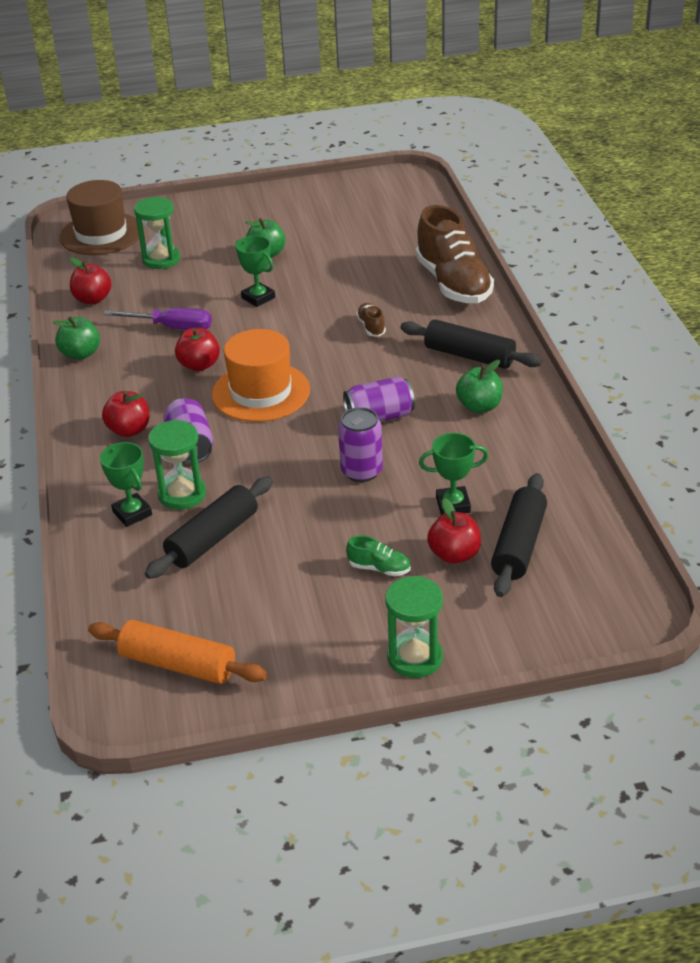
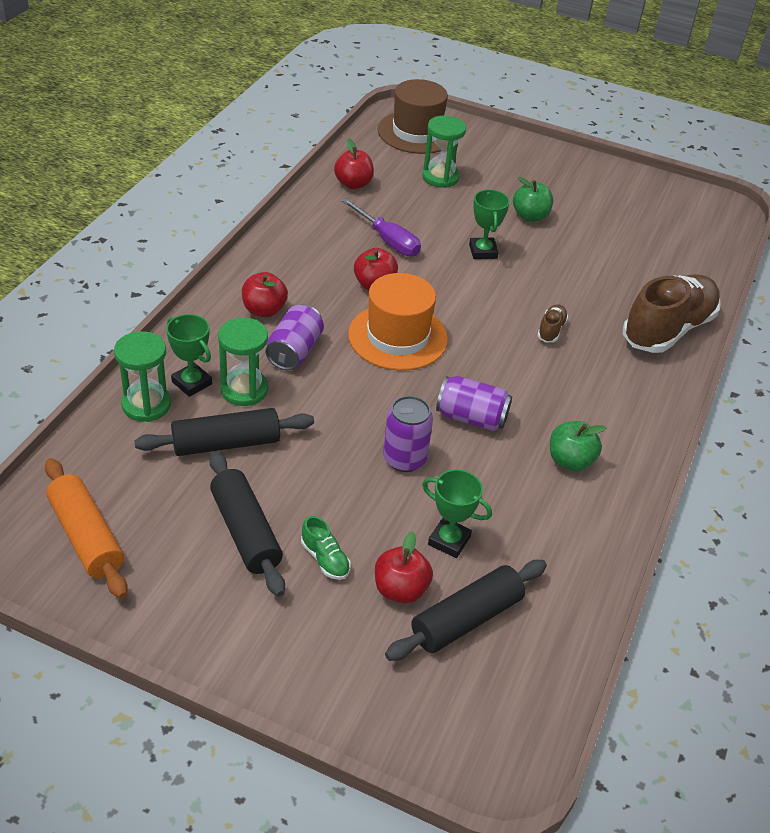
camera: 30 degrees right, 5 degrees up
green apple [53,317,100,360] -> none
green trophy [100,442,152,527] -> green trophy turned 45 degrees counterclockwise [166,314,212,397]
green hourglass [385,576,443,678] -> green hourglass moved to [114,331,171,422]
black rolling pin [400,319,542,369] -> black rolling pin moved to [209,452,285,597]
brown shoe [416,205,494,303] -> brown shoe turned 150 degrees counterclockwise [623,274,721,353]

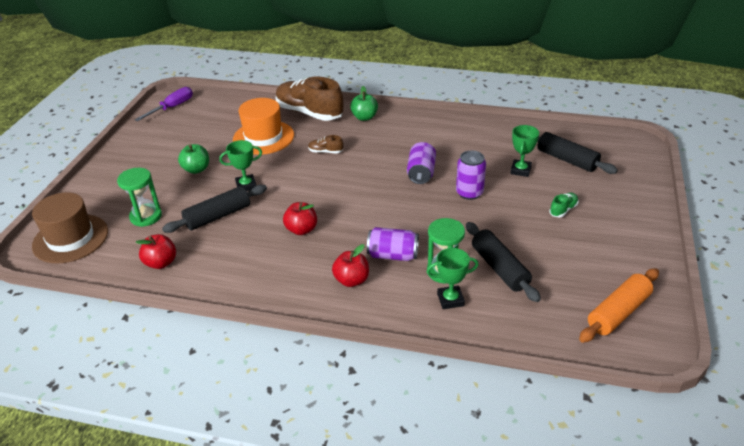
camera: 95 degrees left, 5 degrees down
green hourglass [114,331,171,422] -> none
green trophy [166,314,212,397] -> green trophy turned 45 degrees clockwise [427,248,478,309]
black rolling pin [209,452,285,597] -> black rolling pin moved to [162,185,267,233]
purple screwdriver [341,198,421,257] -> purple screwdriver moved to [135,87,193,121]
orange hat [348,273,448,371] -> orange hat moved to [233,98,294,155]
red apple [375,531,433,603] -> none
green apple [550,421,606,471] -> green apple moved to [350,86,378,121]

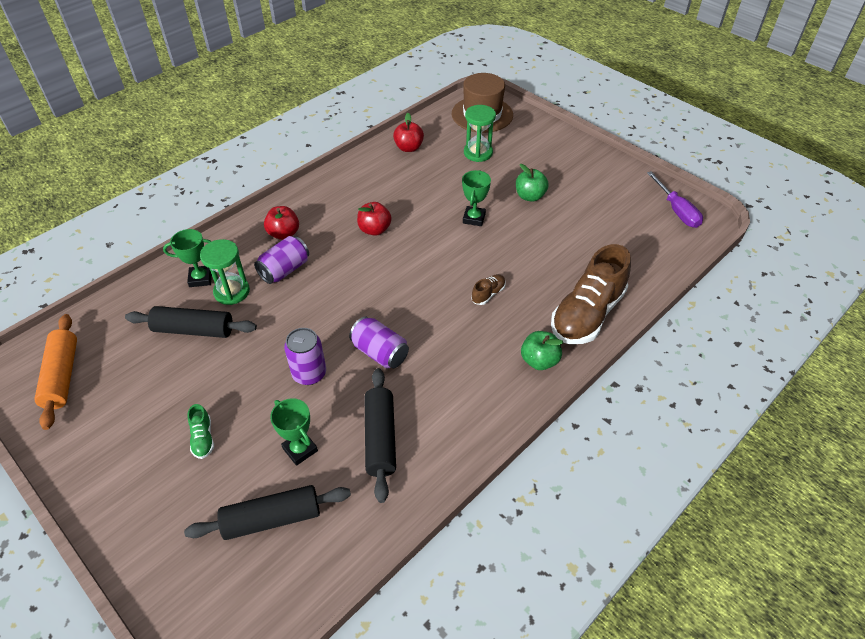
camera: 120 degrees right, 10 degrees up
black rolling pin [162,185,267,233] -> black rolling pin moved to [365,368,396,503]
orange hat [233,98,294,155] -> none
brown shoe [276,77,343,121] -> brown shoe turned 150 degrees clockwise [551,244,631,344]
green trophy [427,248,478,309] -> green trophy turned 60 degrees clockwise [163,229,212,287]

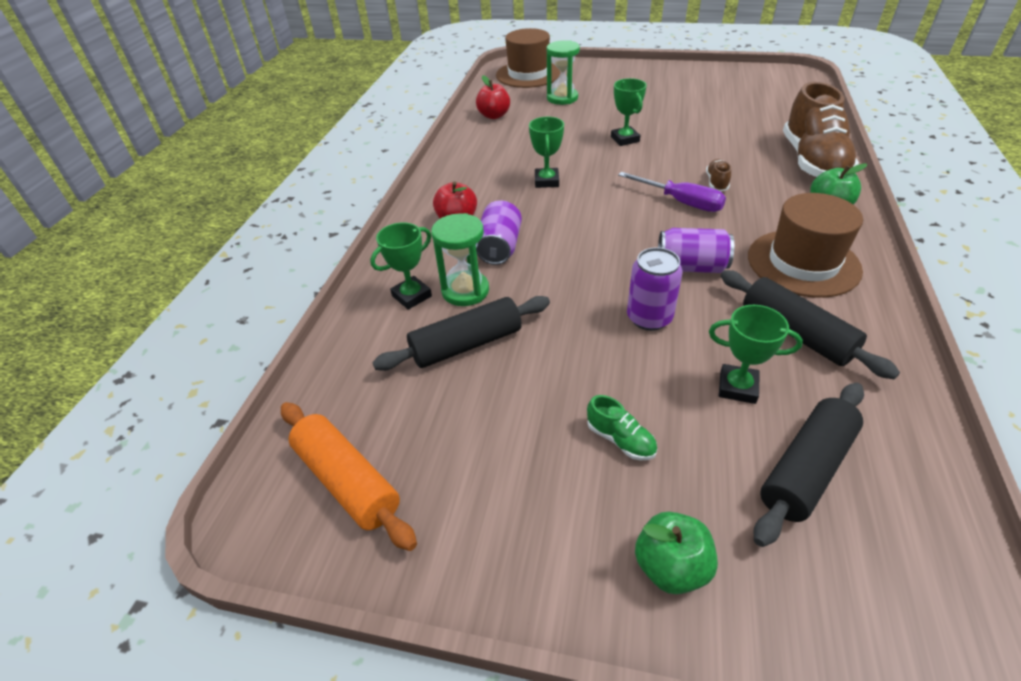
camera: 30 degrees left, 5 degrees down
red apple [357,202,392,236] -> green trophy [529,117,564,188]
green apple [516,164,549,202] -> green apple moved to [635,512,718,594]
purple screwdriver [647,171,703,228] -> purple screwdriver moved to [618,172,726,212]
none -> brown hat [748,193,863,298]

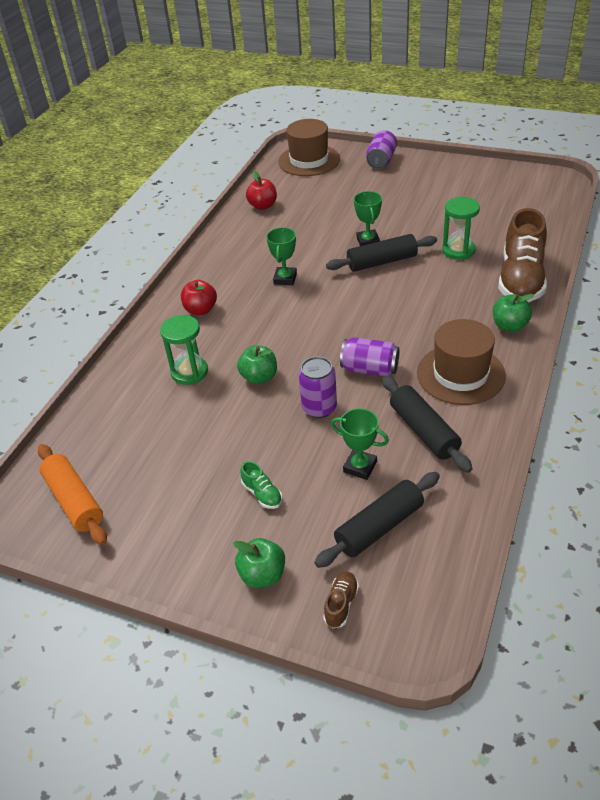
camera: 10 degrees right, 0 degrees up
green trophy [370,223,432,310] -> none
black rolling pin [372,296,550,371] -> black rolling pin moved to [326,234,437,272]
purple can [476,201,522,265] -> purple can moved to [366,130,397,169]
green hourglass [546,40,580,105] -> green hourglass moved to [442,197,480,260]
purple screwdriver [618,172,726,212] -> none
brown shoe [706,159,731,191] -> brown shoe moved to [323,572,359,629]
none -> green apple [237,345,277,384]

